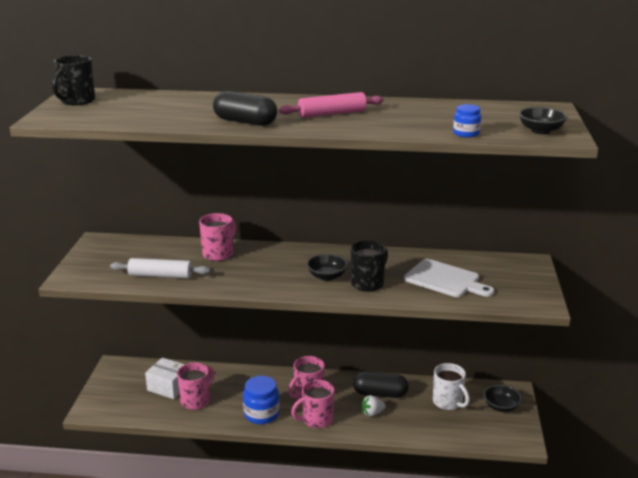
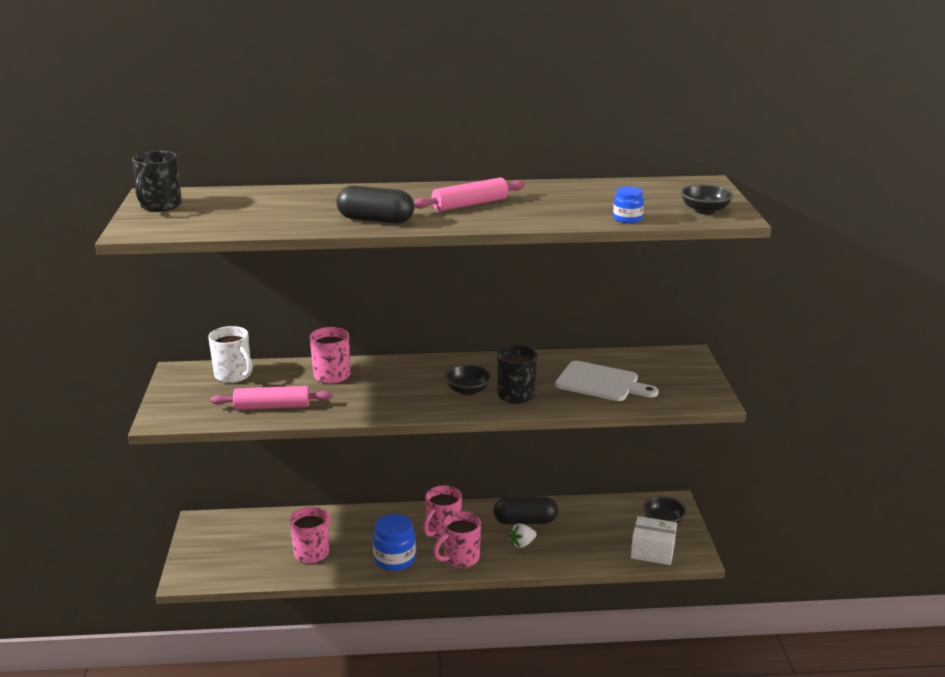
camera: 10 degrees left, 0 degrees up
white rolling pin [110,258,210,278] -> pink rolling pin [210,386,332,410]
white box [145,358,185,399] -> white box moved to [631,516,677,565]
white mug [433,363,470,410] -> white mug moved to [208,326,252,383]

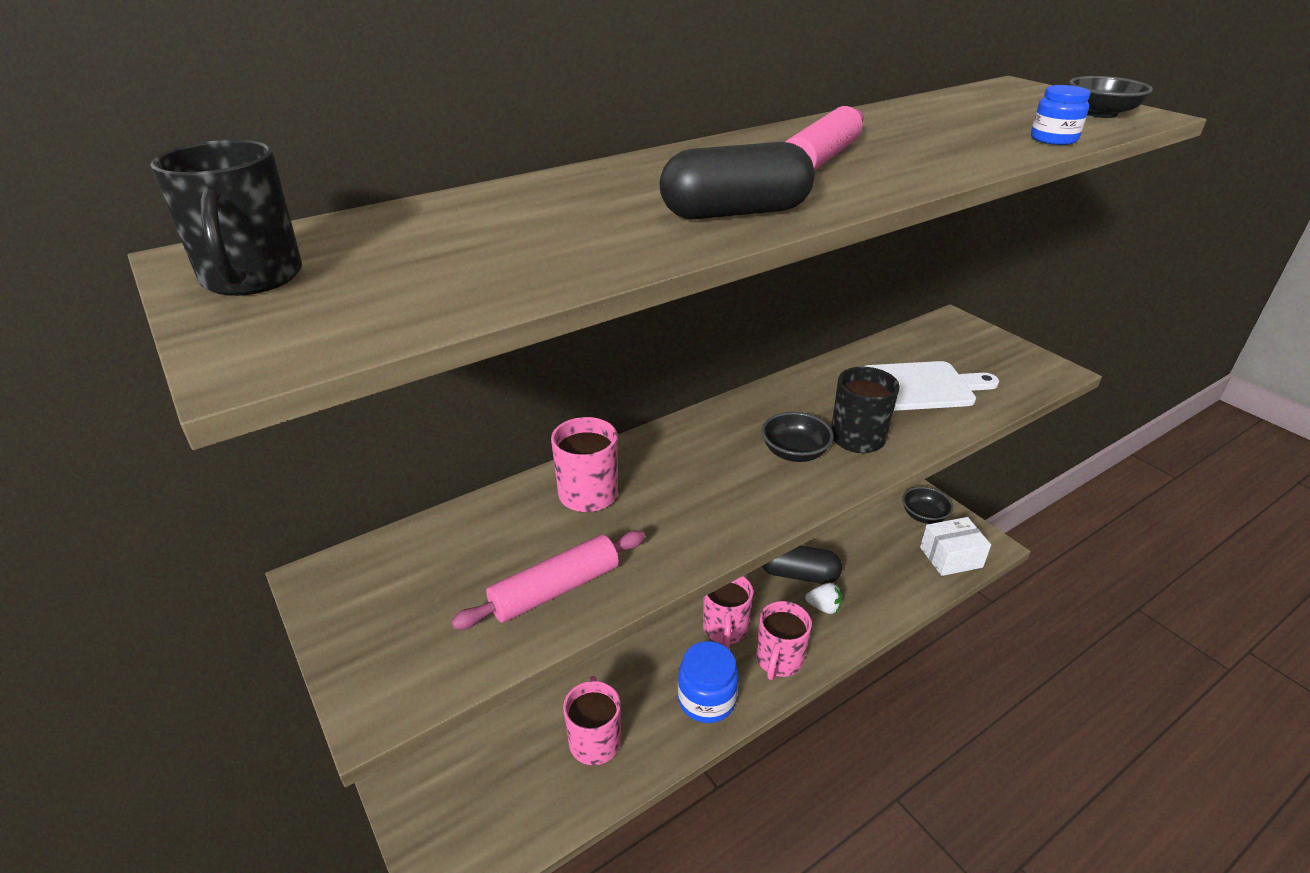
camera: 30 degrees left, 10 degrees up
white mug [208,326,252,383] -> none
black capsule [494,496,558,524] -> black capsule turned 45 degrees clockwise [762,546,842,584]
white strawberry [509,523,537,548] -> white strawberry turned 105 degrees counterclockwise [805,583,842,614]

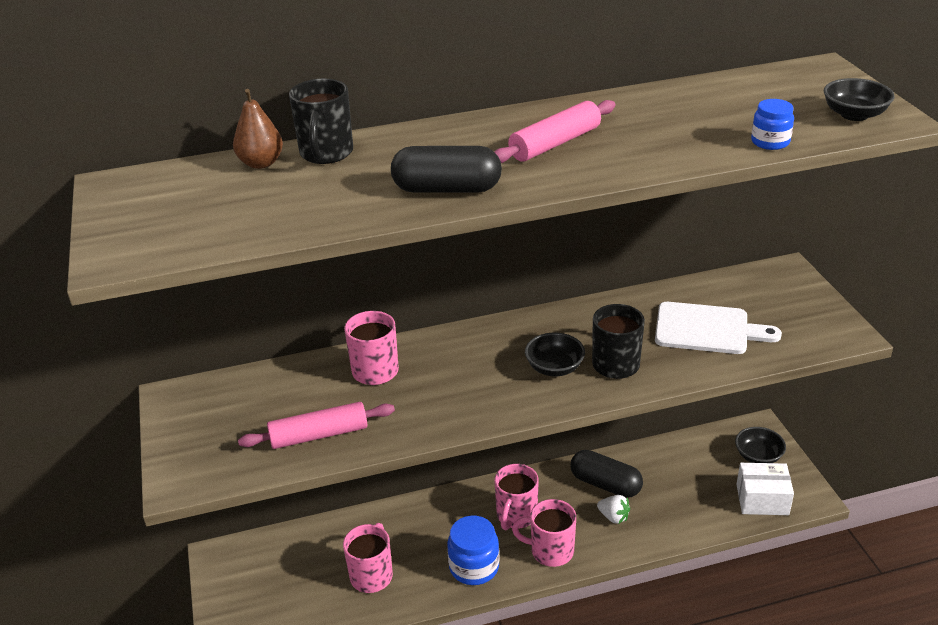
camera: 20 degrees right, 0 degrees up
black mug [150,139,302,296] -> black mug moved to [289,79,353,164]
pink mug [756,601,812,680] -> pink mug turned 60 degrees clockwise [512,499,576,567]
none -> brown pear [233,89,283,169]

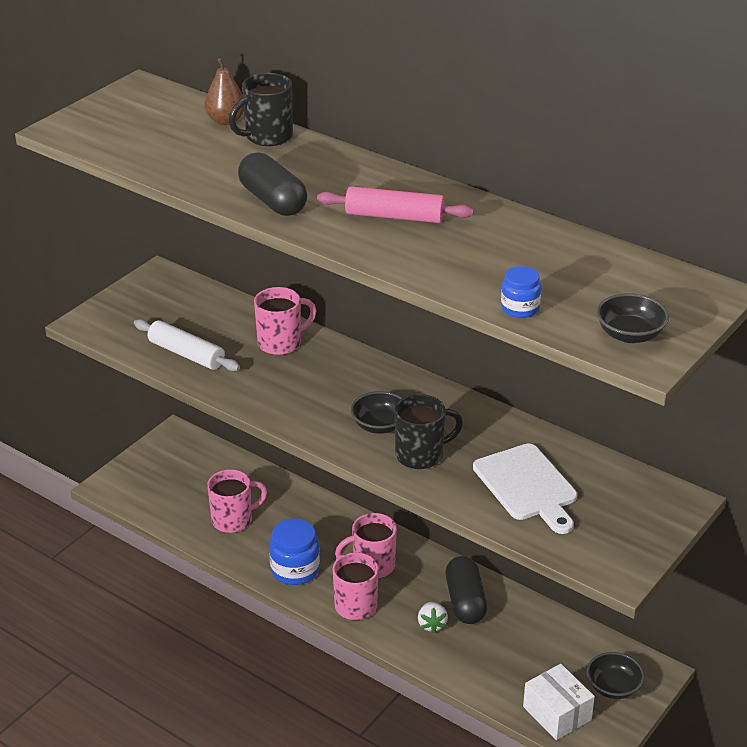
camera: 50 degrees right, 0 degrees up
pink rolling pin [238,402,395,449] -> white rolling pin [134,319,240,371]

